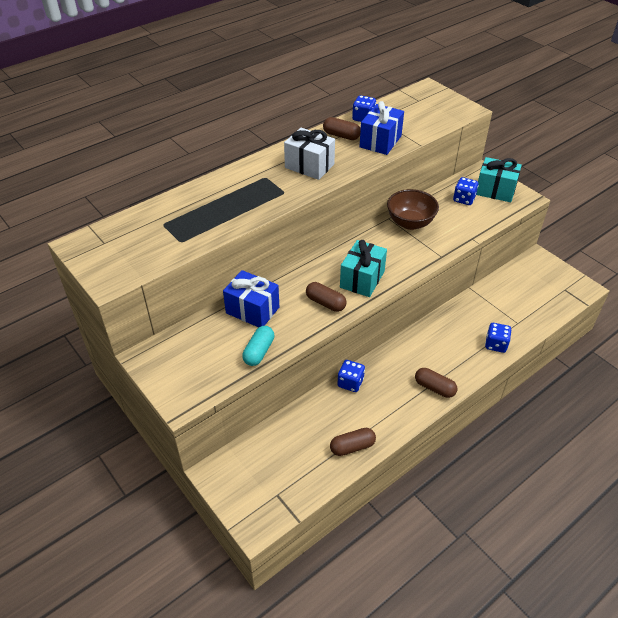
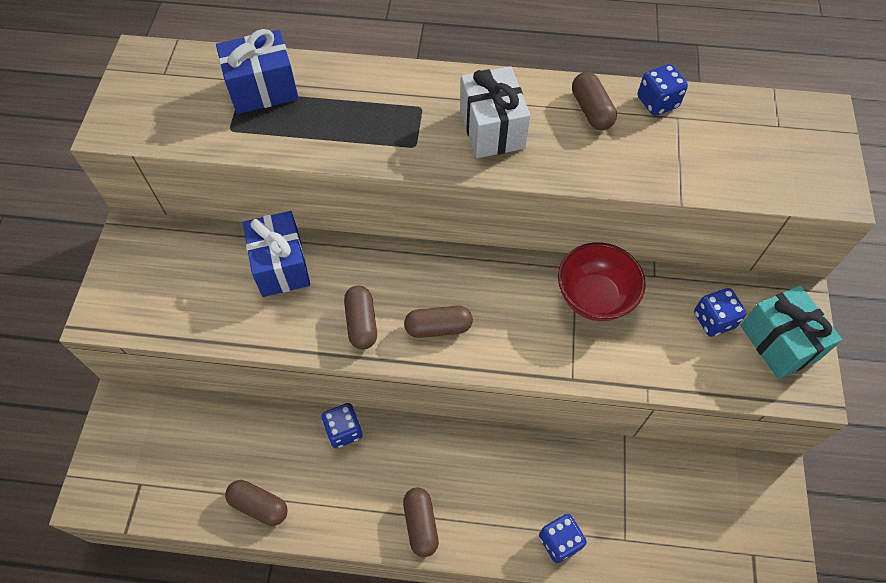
camera: 45 degrees right, 15 degrees up
turquoise capsule [242,326,274,366] -> none
turquoise gift [340,240,387,297] -> brown capsule [404,305,473,338]
blue gift [359,101,404,155] -> blue gift moved to [216,29,299,114]
brown bowl [387,189,439,230] -> red bowl [558,242,646,321]

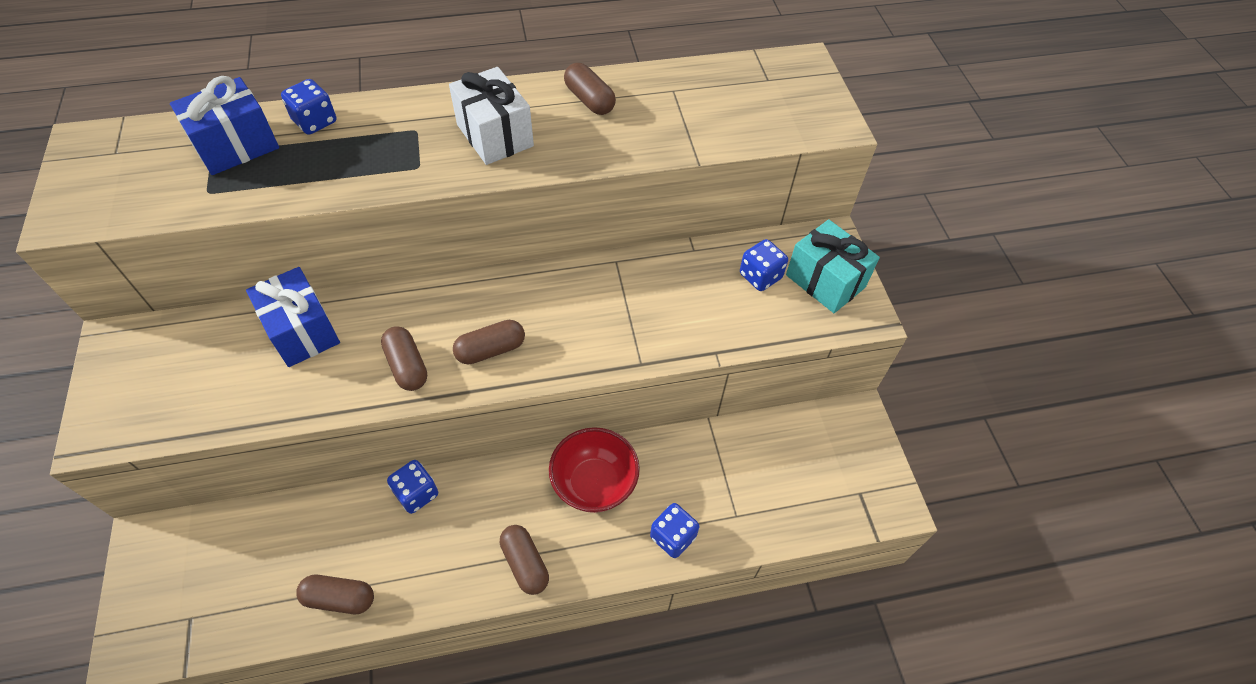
camera: 20 degrees left, 5 degrees down
red bowl [558,242,646,321] -> red bowl moved to [549,427,640,513]
blue dice [638,64,688,116] -> blue dice moved to [281,79,336,135]

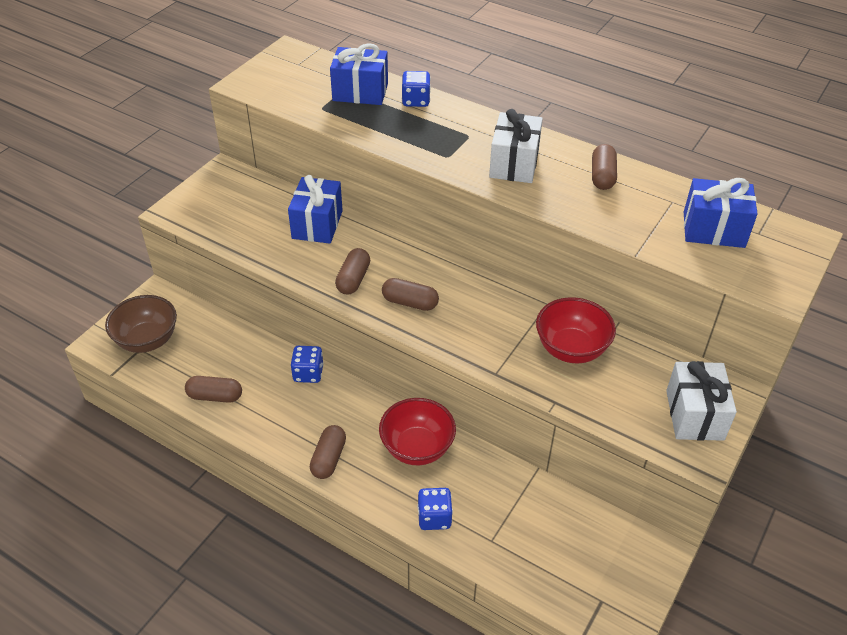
camera: 45 degrees right, 10 degrees down
brown capsule [296,575,374,614] -> brown capsule turned 45 degrees counterclockwise [185,376,242,403]
blue dice [740,239,788,291] -> none
turquoise gift [786,219,880,313] -> white gift [666,361,737,441]
none -> brown bowl [105,295,177,353]
none -> red bowl [536,297,616,363]
none -> blue gift [684,178,758,248]

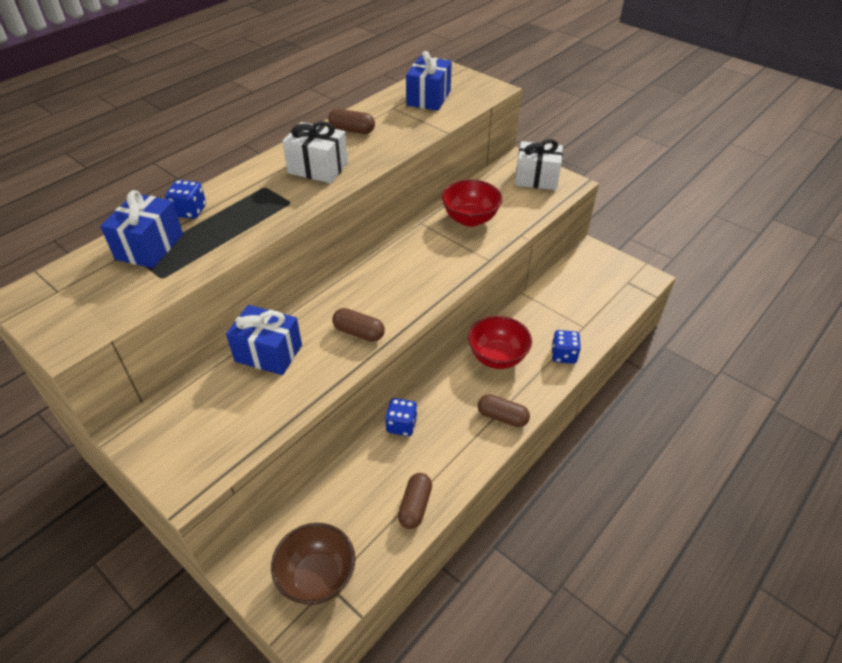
camera: 80 degrees left, 0 degrees up
brown capsule [382,278,439,311] -> none

